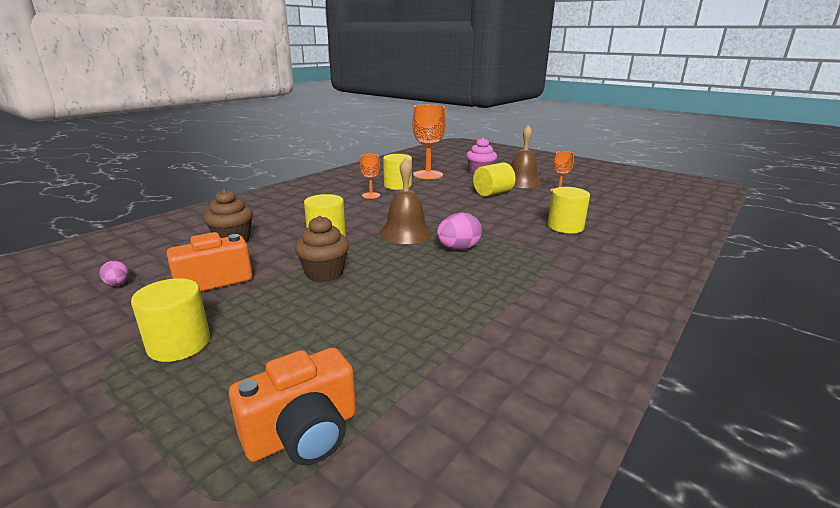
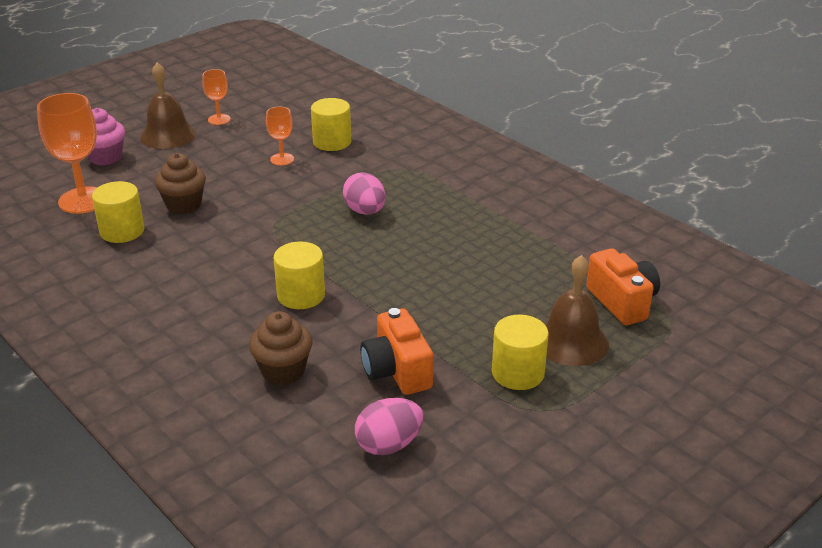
camera: 80 degrees left, 10 degrees up
pink egg [100,261,129,286] -> pink egg [355,398,423,455], size x1.79
brown cupcake [295,216,349,283] -> brown cupcake moved to [155,153,206,214]
orange goblet [360,154,380,199] -> orange goblet moved to [266,107,294,166]
brown bell [379,158,433,244] -> brown bell moved to [545,255,609,366]
yellow cylinder [473,163,516,197] -> none

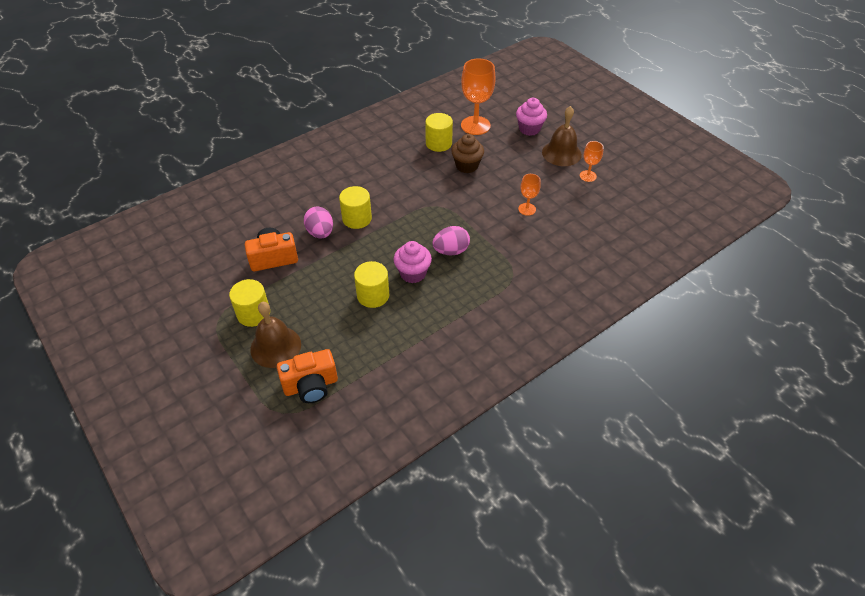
camera: 95 degrees right, 15 degrees up
brown cupcake [249,311,312,385] -> none
yellow cylinder [311,98,351,151] -> yellow cylinder moved to [354,261,389,308]
pink egg [355,398,423,455] -> pink egg moved to [304,206,333,238]
none -> pink cupcake [394,241,432,283]

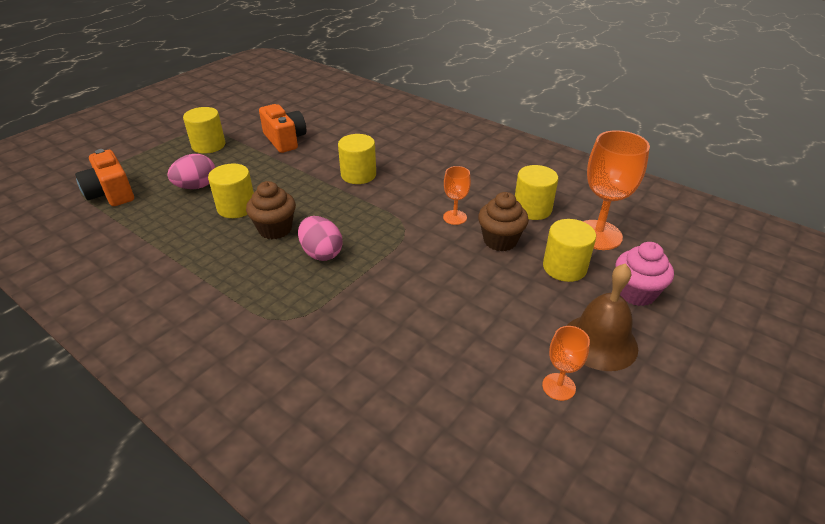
camera: 75 degrees right, 10 degrees down
brown bell [250,302,301,368] -> none
pink egg [304,206,333,238] -> pink egg moved to [167,154,215,189]
pink cupcake [394,241,432,283] -> brown cupcake [246,181,296,239]
orange goblet [518,174,541,216] -> orange goblet moved to [443,166,471,225]
none -> yellow cylinder [543,219,596,282]

